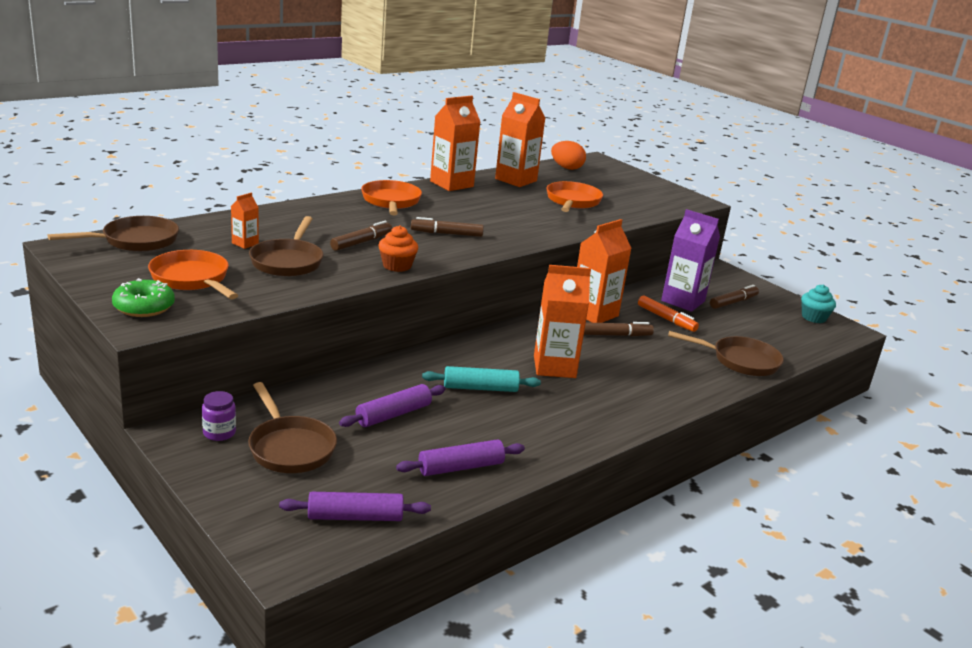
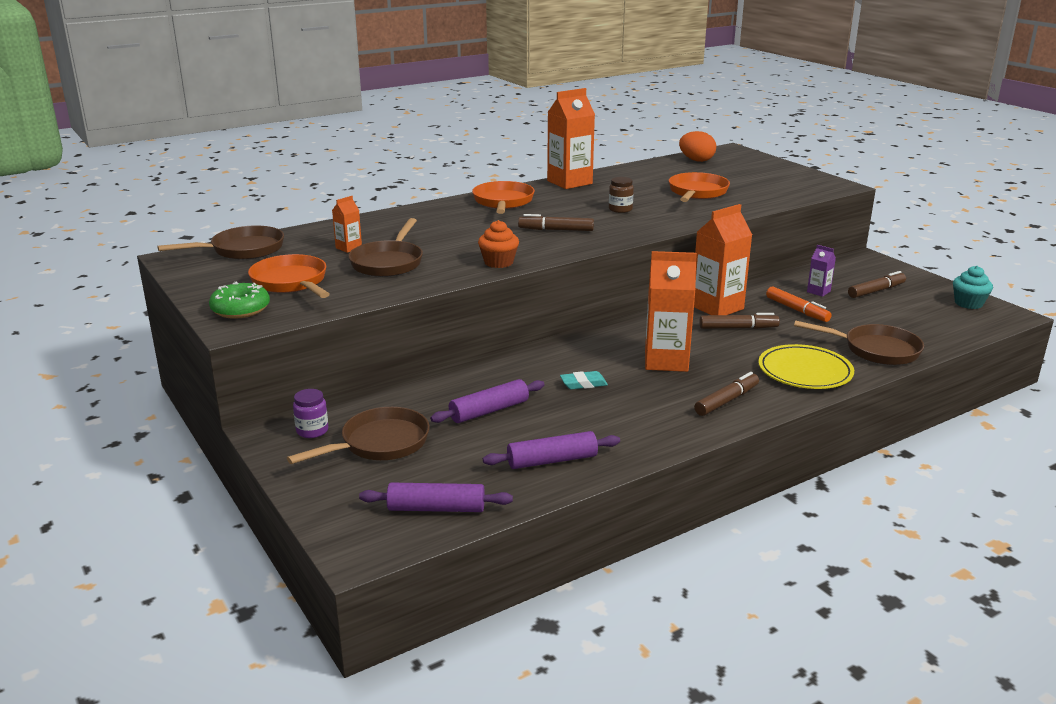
camera: 10 degrees right, 0 degrees up
brown pan [248,382,337,473] -> brown pan turned 105 degrees counterclockwise [287,407,430,464]
brown marker [330,221,392,251] -> brown marker moved to [694,372,759,416]
turquoise rolling pin [422,366,541,392] -> turquoise eraser [560,371,608,389]
orange carton [495,92,546,187] -> none
purple carton [661,209,720,312] -> purple carton [807,245,836,297], size x0.48
none -> brown jar [609,177,634,213]
none -> yellow plate [758,344,854,389]

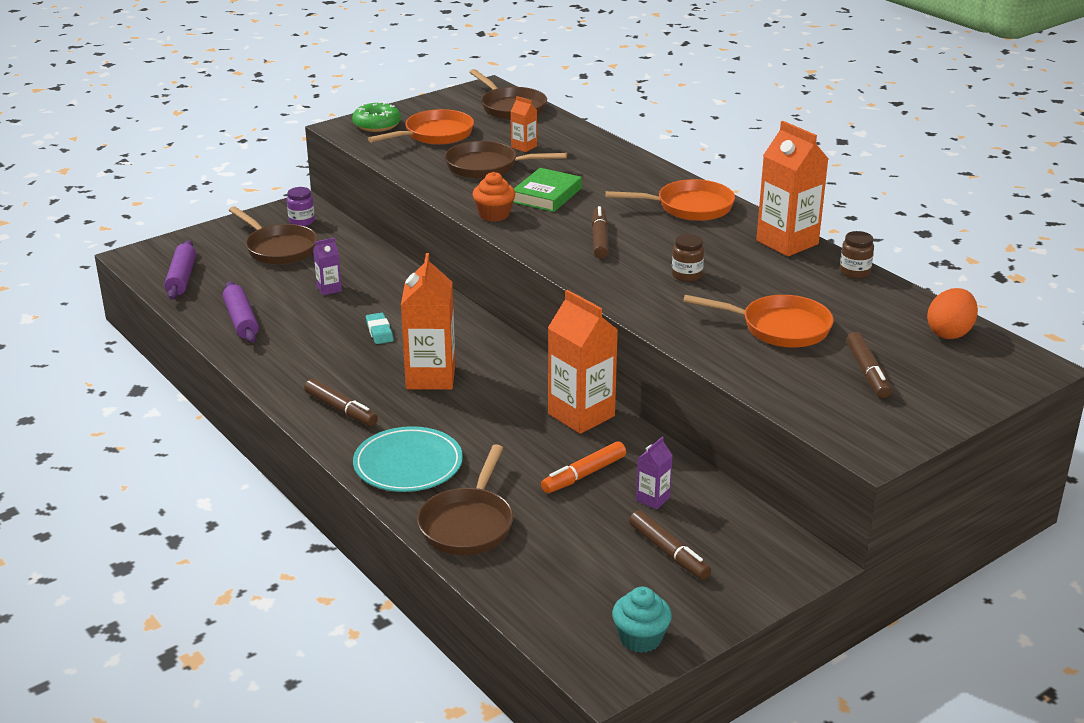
camera: 85 degrees right, 5 degrees up
purple rolling pin [430,379,545,423] -> purple carton [313,238,342,295]
brown marker [699,313,780,329] -> brown marker moved to [846,332,891,398]
yellow plate [758,344,854,389] -> turquoise plate [353,426,463,492]
none -> green book [513,168,582,212]
none -> brown jar [840,231,874,279]

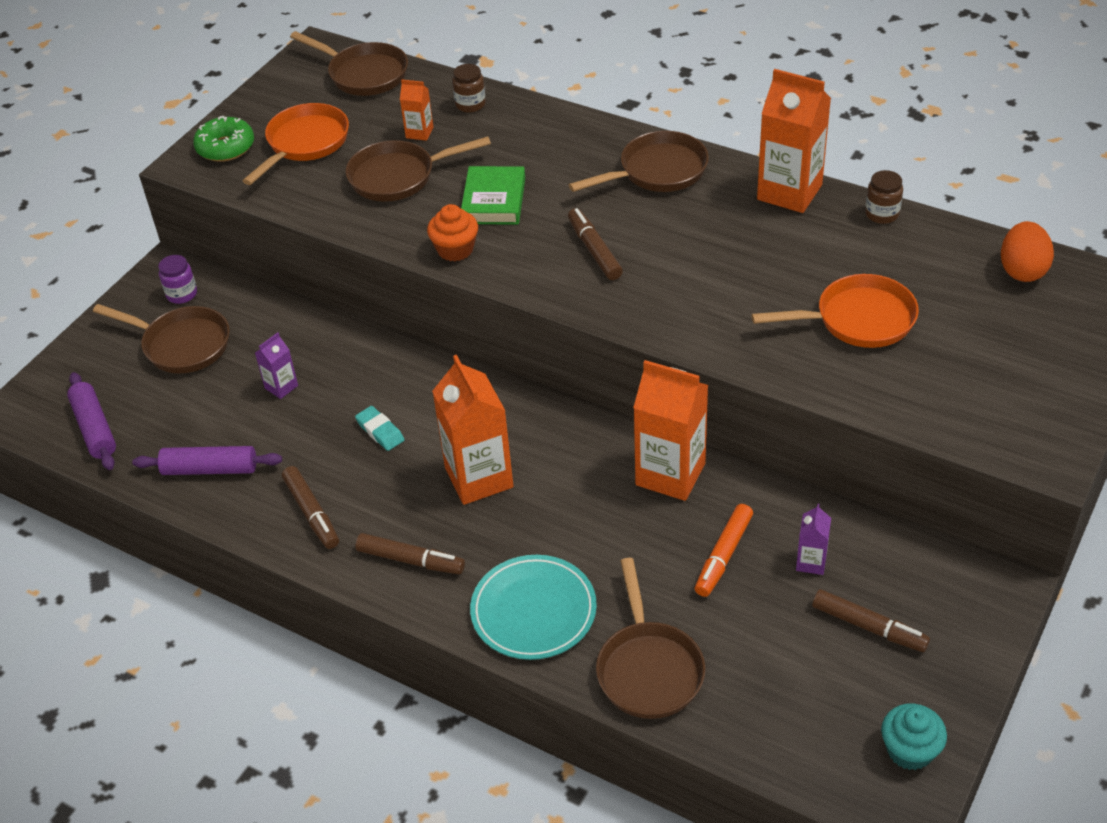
camera: 20 degrees left, 15 degrees up
purple rolling pin [223,281,259,343] -> purple rolling pin turned 45 degrees counterclockwise [132,446,282,475]
orange pan [605,179,735,221] -> brown pan [569,131,709,192]
brown jar [672,234,704,282] -> brown jar moved to [452,64,486,113]
brown marker [846,332,891,398] -> brown marker moved to [282,466,339,549]

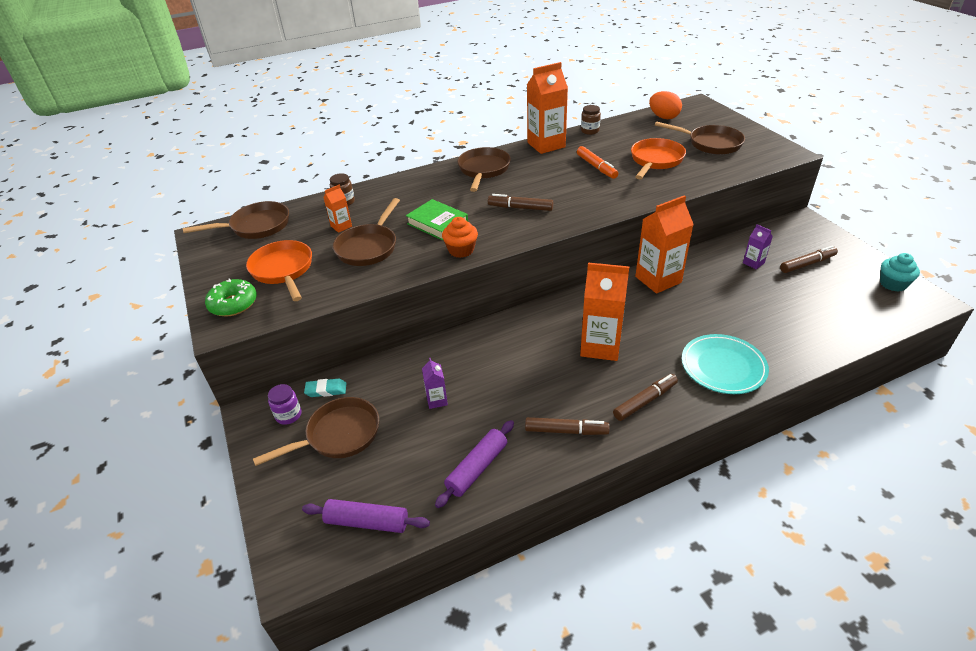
camera: 55 degrees left, 5 degrees down
turquoise eraser [355,406,404,451] -> turquoise eraser moved to [304,379,346,397]
brown pan [596,558,705,719] -> brown pan moved to [655,121,745,155]
orange marker [695,504,753,597] -> orange marker moved to [577,146,618,179]

